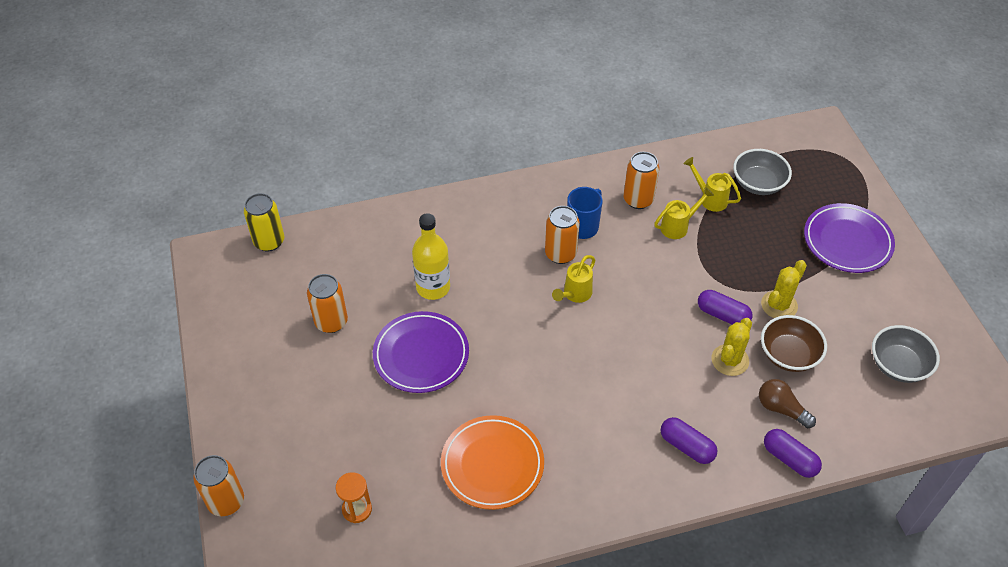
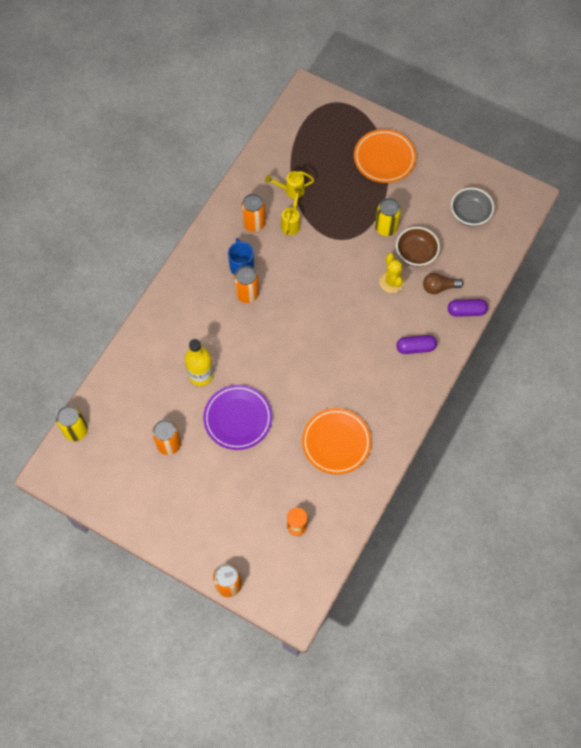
camera: 45 degrees left, 15 degrees up
yellow watering can [552,255,595,303] -> none
purple capsule [698,290,752,325] -> none
grey bowl [733,149,792,195] -> none
yellow cactus [761,260,807,318] -> yellow can [375,198,401,236]
purple plate [804,203,895,273] -> orange plate [354,129,416,183]

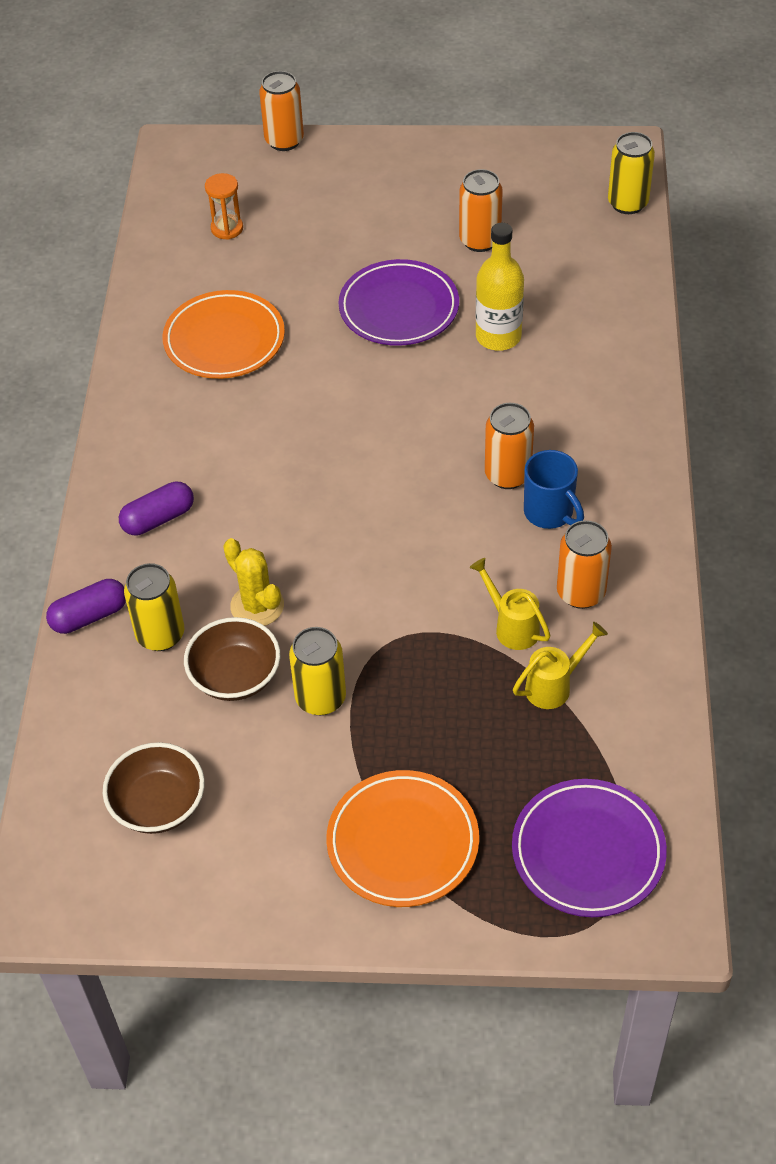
camera: 155 degrees right, 15 degrees down
yellow watering can [281,189,302,236] -> yellow watering can turned 150 degrees clockwise [469,558,550,650]
brown light bulb [423,273,463,294] -> yellow can [124,563,184,651]
grey bowl [451,187,494,226] -> brown bowl [103,742,205,834]
none -> purple plate [512,779,667,917]

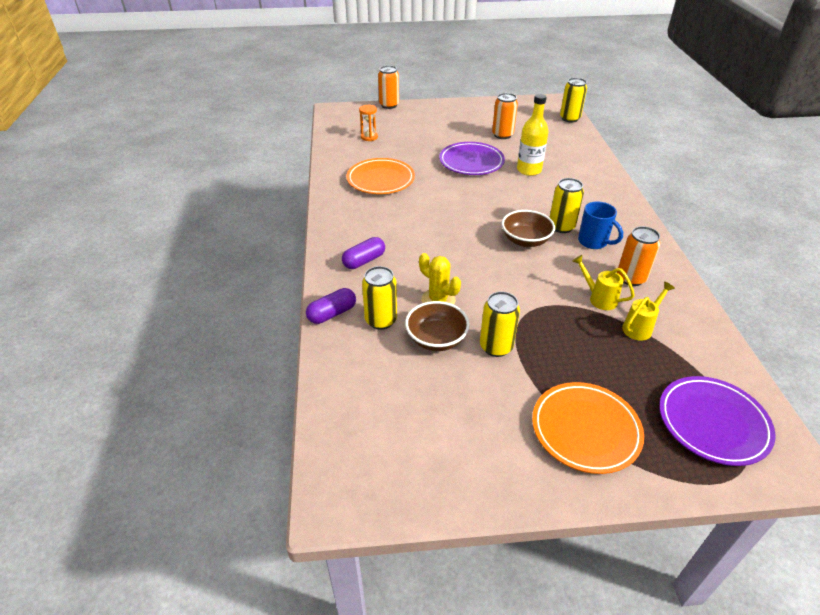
camera: 10 degrees left, 10 degrees down
brown bowl [103,742,205,834] -> brown bowl moved to [501,210,555,247]
orange can [485,403,534,489] -> yellow can [550,178,584,233]

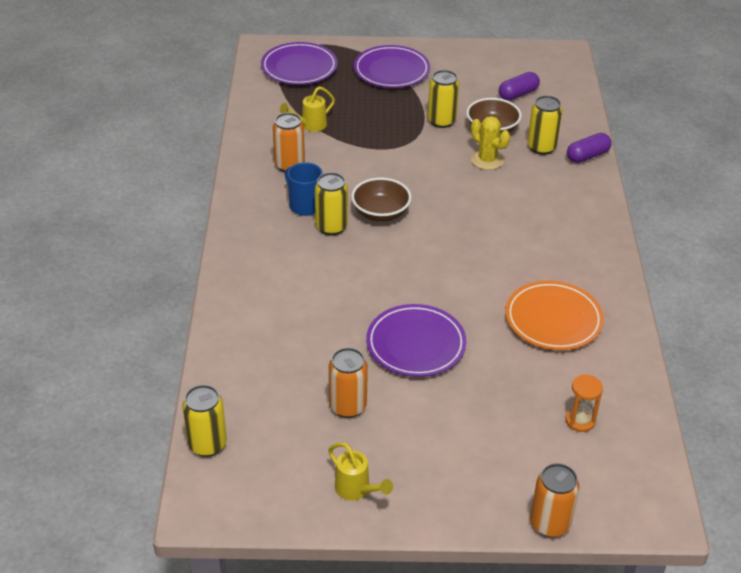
camera: 175 degrees left, 0 degrees up
purple capsule [342,237,385,269] -> purple capsule moved to [499,72,540,101]
yellow bottle [517,94,549,176] -> none
orange plate [532,382,644,474] -> purple plate [354,45,430,88]
yellow watering can [572,255,635,310] -> yellow watering can moved to [328,442,393,500]

